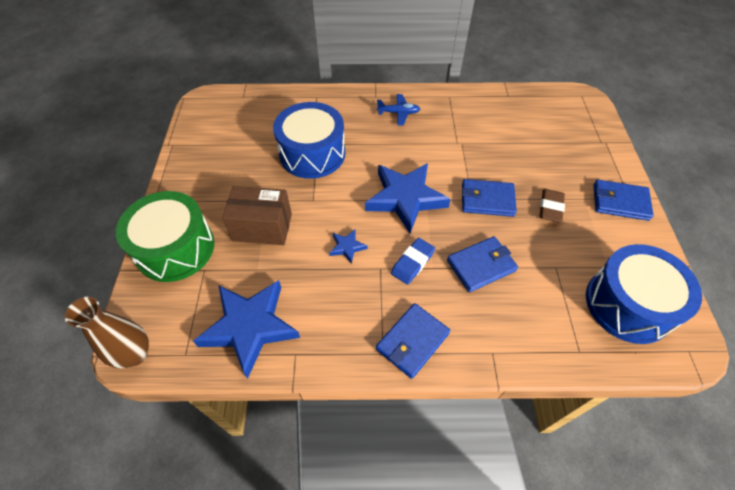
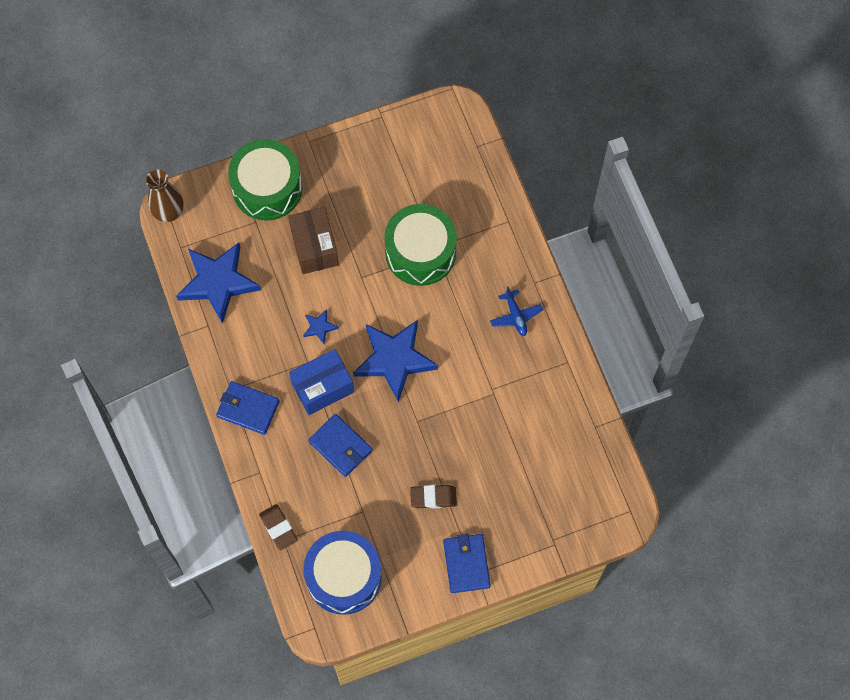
camera: 70 degrees right, 15 degrees up
blue drum [273,102,345,179] -> green drum [384,204,457,286]
blue eraser [391,238,435,285] -> blue box [289,349,354,415]
blue wallet [462,179,517,217] -> none
none -> brown eraser [259,504,298,551]

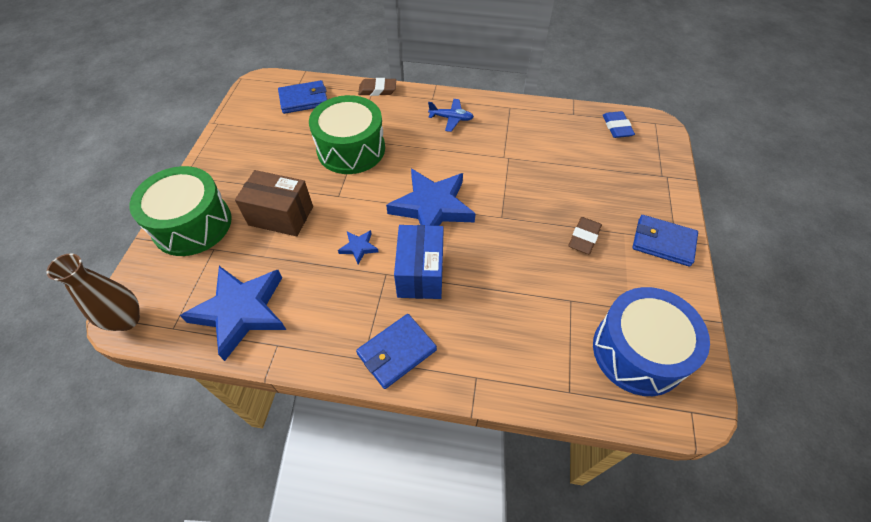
camera: 60 degrees left, 15 degrees down
brown eraser [259,504,298,551] -> brown eraser moved to [358,78,396,96]
blue wallet [308,414,373,477] -> blue wallet moved to [278,80,327,114]
none -> blue eraser [603,111,635,138]

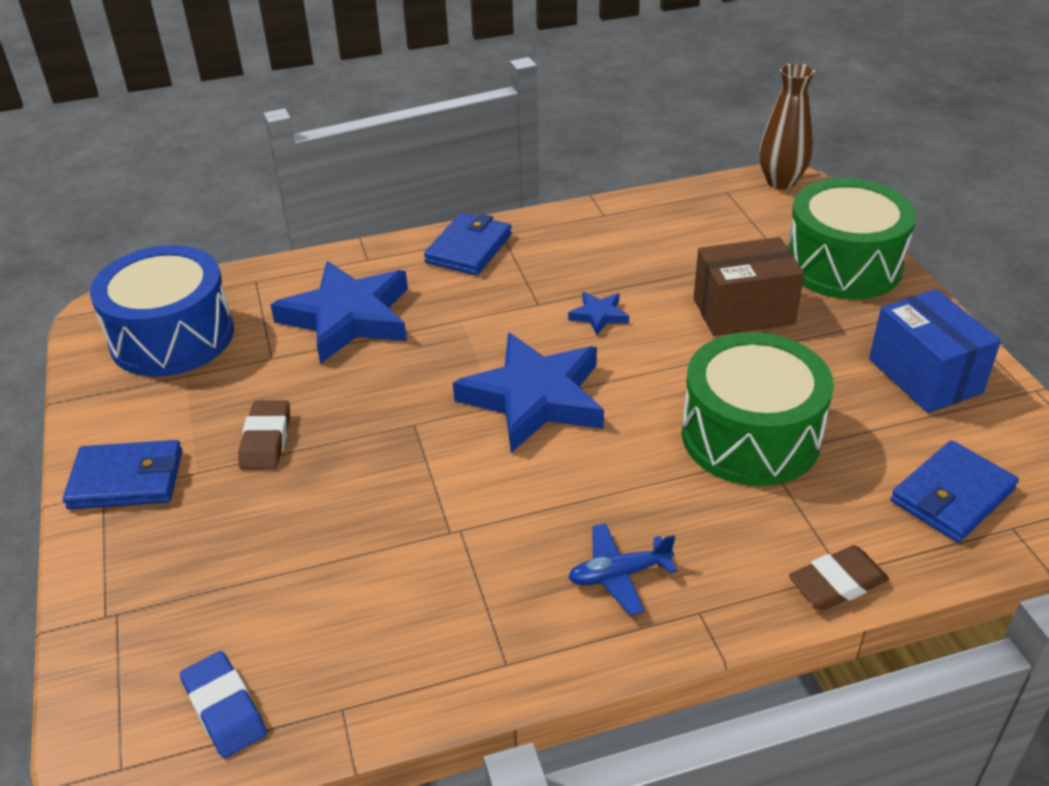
camera: 155 degrees right, 15 degrees down
blue star [180,266,286,361] -> blue star moved to [270,261,408,364]
blue box [394,225,444,299] -> blue box moved to [869,289,1001,413]

